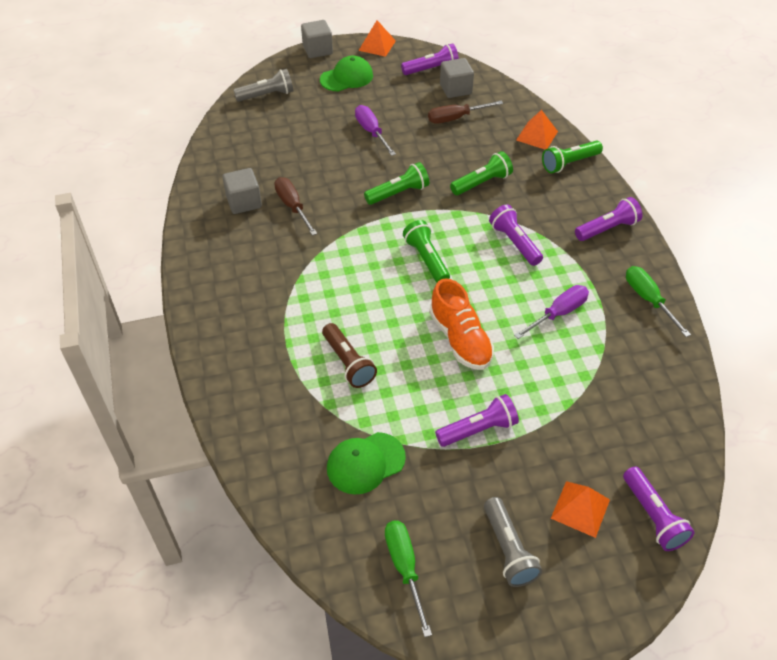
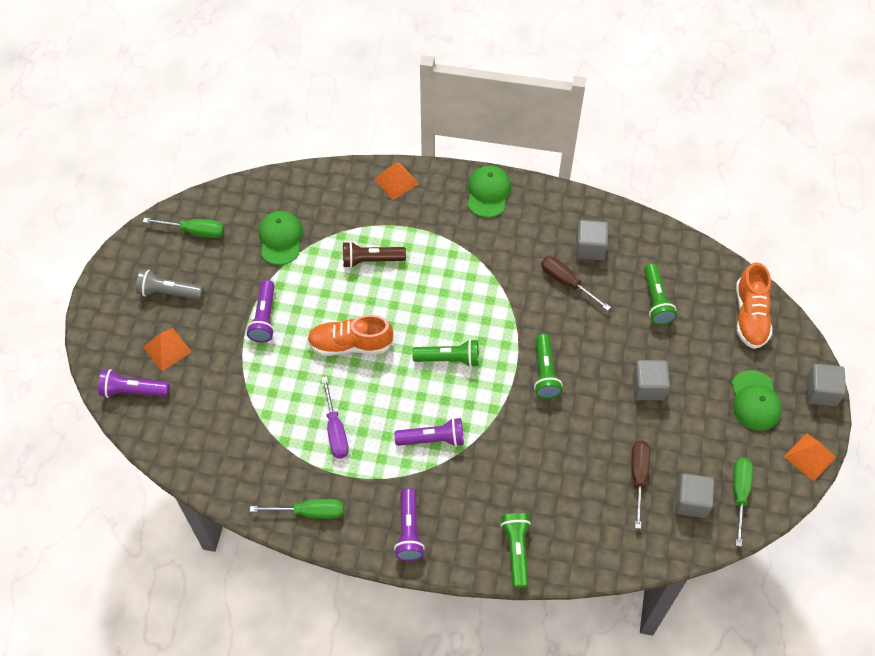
camera: 115 degrees right, 10 degrees up
grey flashlight [233,69,293,102] -> orange shoe [736,262,772,349]
brown screwdriver [274,177,317,236] -> brown screwdriver turned 135 degrees counterclockwise [541,256,611,311]
purple screwdriver [355,105,396,156] -> grey cube [633,360,670,400]
purple flashlight [401,43,459,75] -> green screwdriver [733,458,753,547]
green flashlight [450,151,513,195] -> green flashlight moved to [644,263,677,325]
orange pyramid [516,110,558,149] -> orange pyramid moved to [374,162,419,200]
none -> green cap [468,166,511,218]

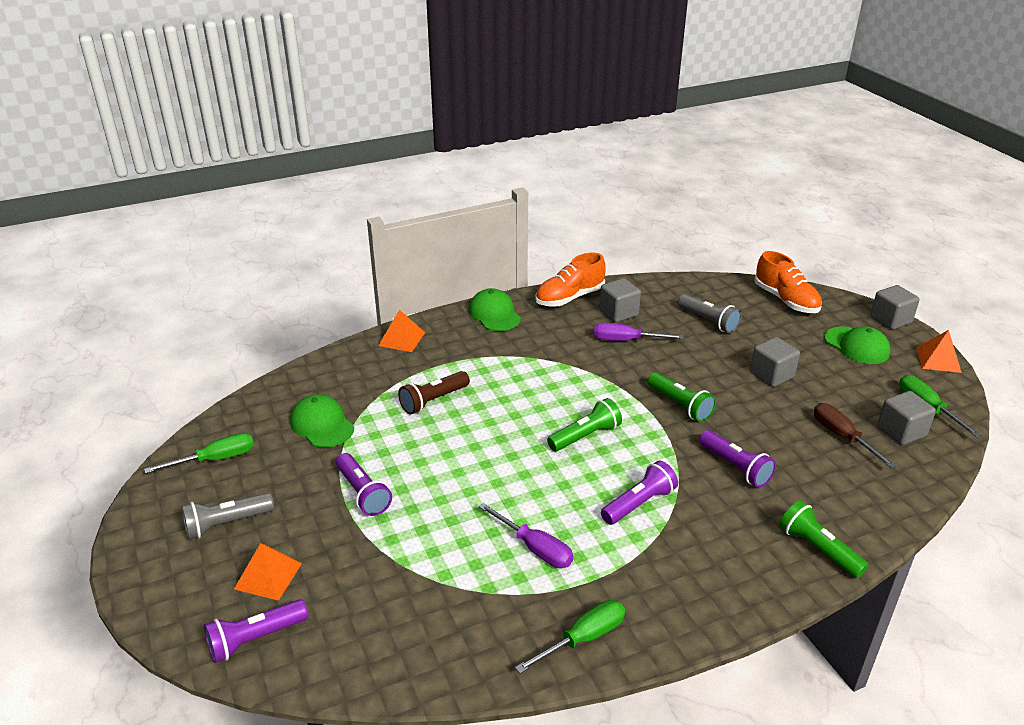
camera: 35 degrees left, 25 degrees down
orange shoe [307,315,394,356] -> orange shoe moved to [535,253,606,307]
purple flashlight [394,488,425,561] -> purple flashlight moved to [699,430,776,488]
brown screwdriver [541,256,611,311] -> purple screwdriver [594,323,684,341]
green flashlight [644,263,677,325] -> grey flashlight [678,294,742,333]

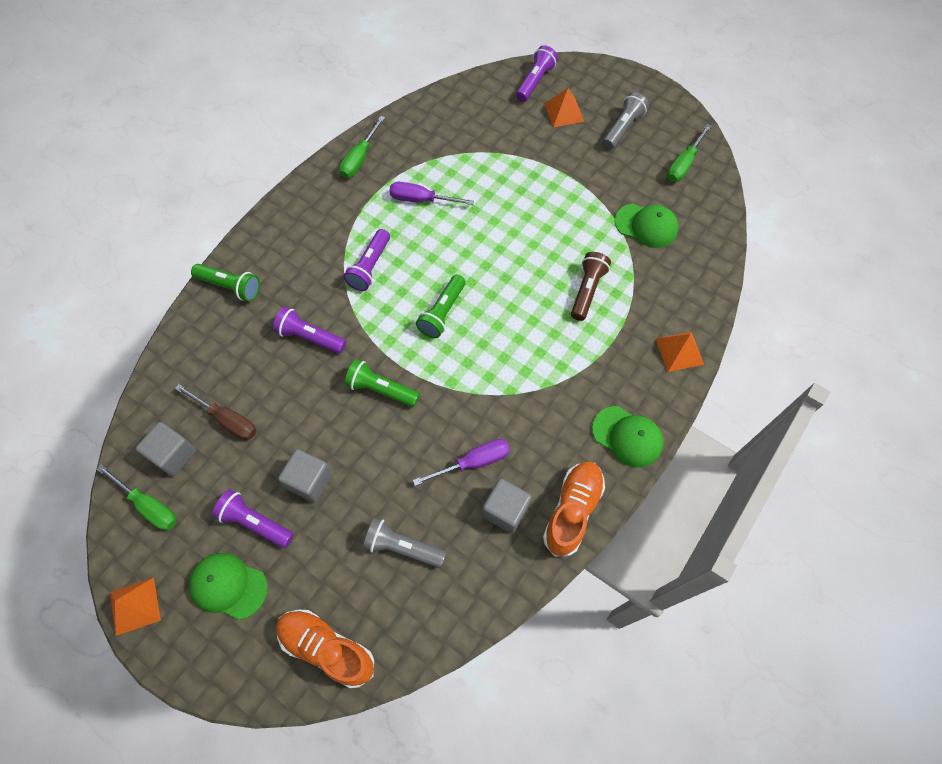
camera: 150 degrees right, 30 degrees up
purple flashlight [336,453,392,516] -> purple flashlight moved to [212,489,294,548]
grey cube [870,285,920,330] -> none

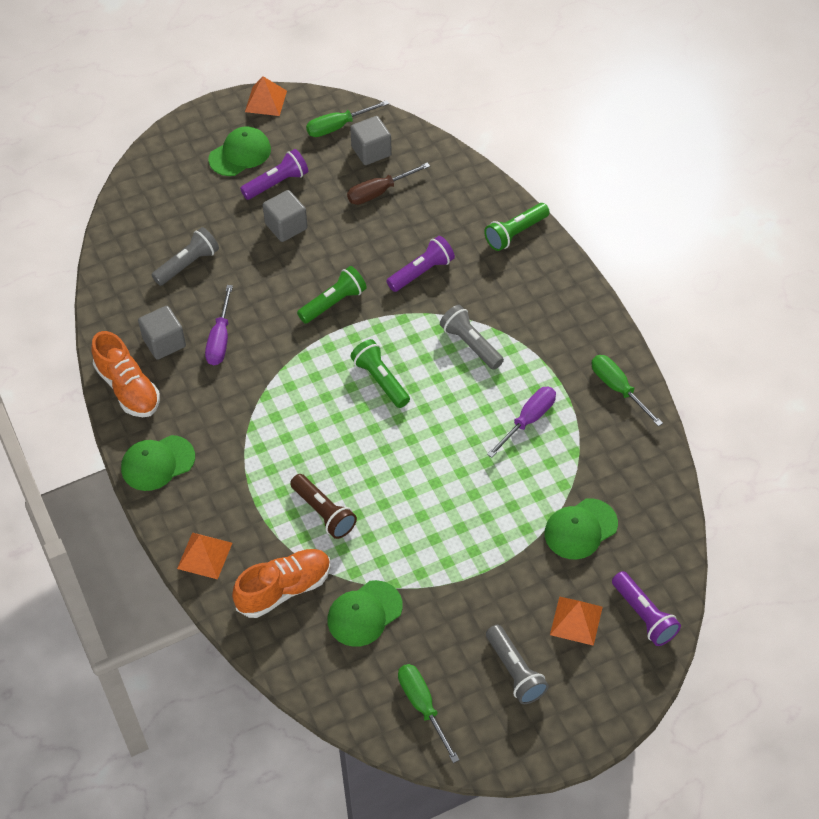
camera: 120 degrees right, 10 degrees down
orange shoe [276,610,374,688] -> orange shoe moved to [232,549,331,618]
purple flashlight [343,229,390,291] -> grey flashlight [440,305,504,370]
none -> green cap [545,498,618,559]

